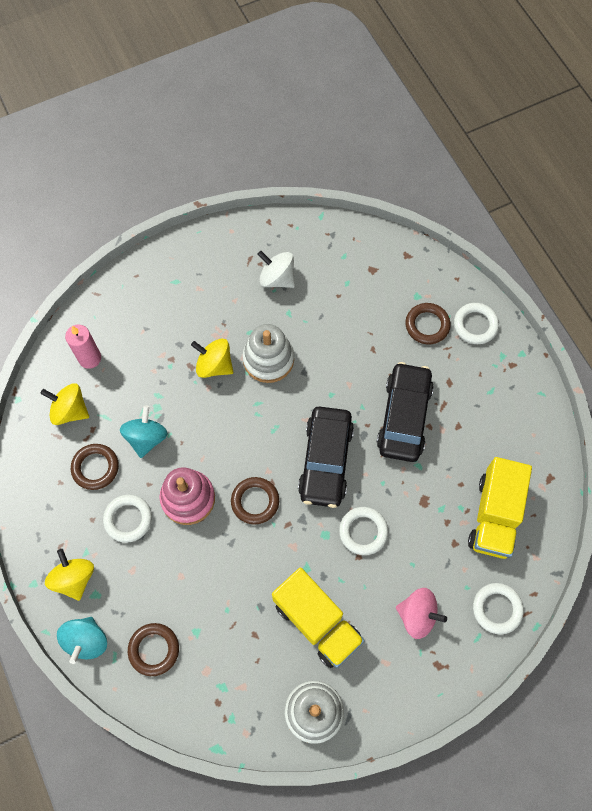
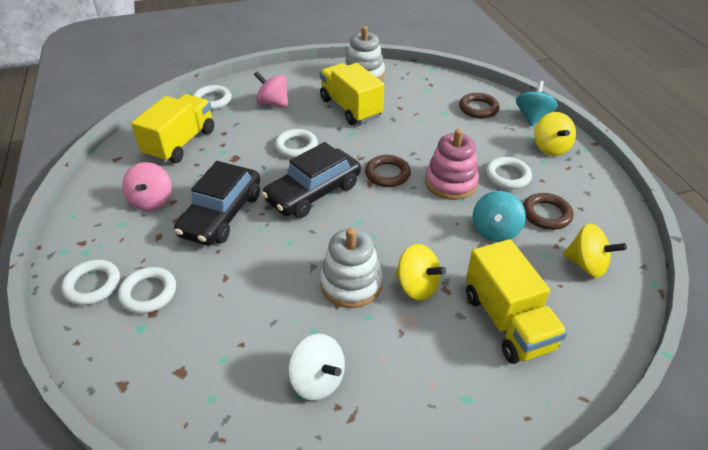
camera: 170 degrees left, 25 degrees down
pink candle [65,324,101,369] -> none
black car [298,406,354,508] -> black car turned 150 degrees counterclockwise [262,142,361,218]
brown ring [405,303,451,345] -> white ring [118,267,176,314]
none -> pink spinning top [122,162,172,211]
none -> yellow truck [466,239,568,364]

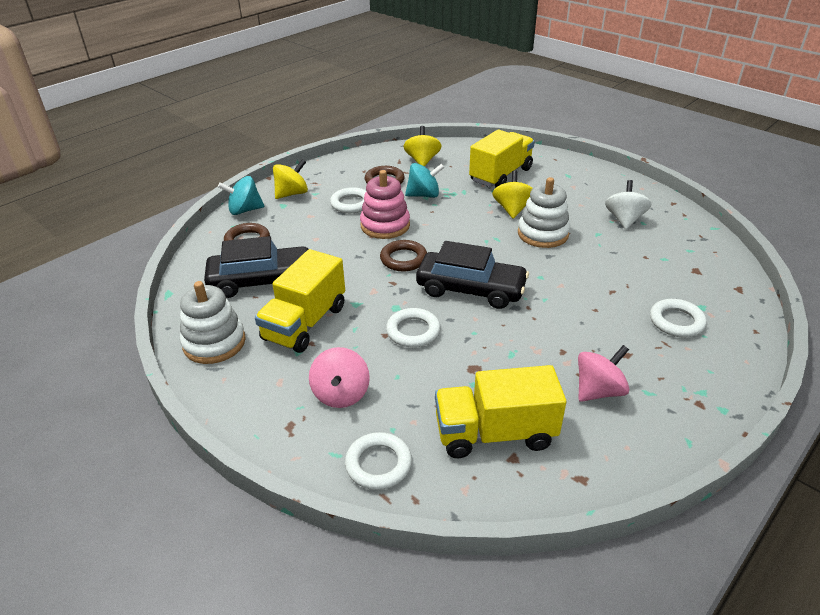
camera: 120 degrees left, 5 degrees down
white ring [61,260,120,305] -> none
black car [174,161,260,246] -> black car moved to [204,236,308,298]

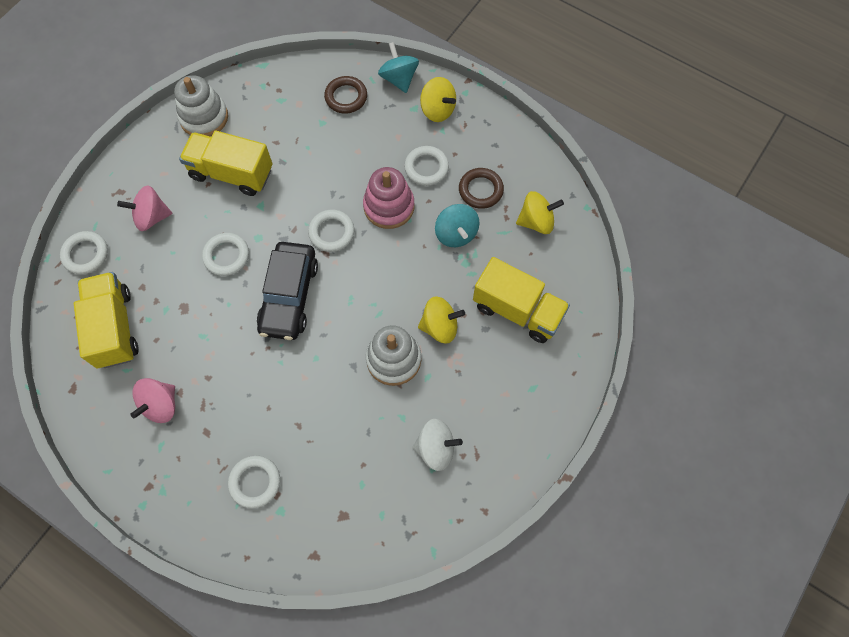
camera: 80 degrees right, 30 degrees up
black car [204,236,308,298] -> none
brown ring [380,240,427,271] -> white ring [308,210,354,252]
pink spinning top [578,345,629,402] -> pink spinning top turned 75 degrees clockwise [131,378,175,423]

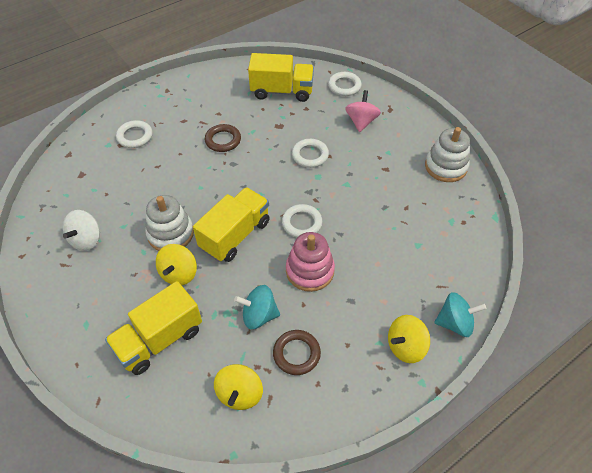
camera: 110 degrees right, 15 degrees down
pink spinning top [131,378,175,423] -> none
yellow truck [179,131,273,196] -> yellow truck moved to [193,187,270,262]
black car [257,242,318,340] -> none
brown ring [324,76,367,114] -> brown ring moved to [205,124,241,152]
white ring [404,146,449,186] -> none

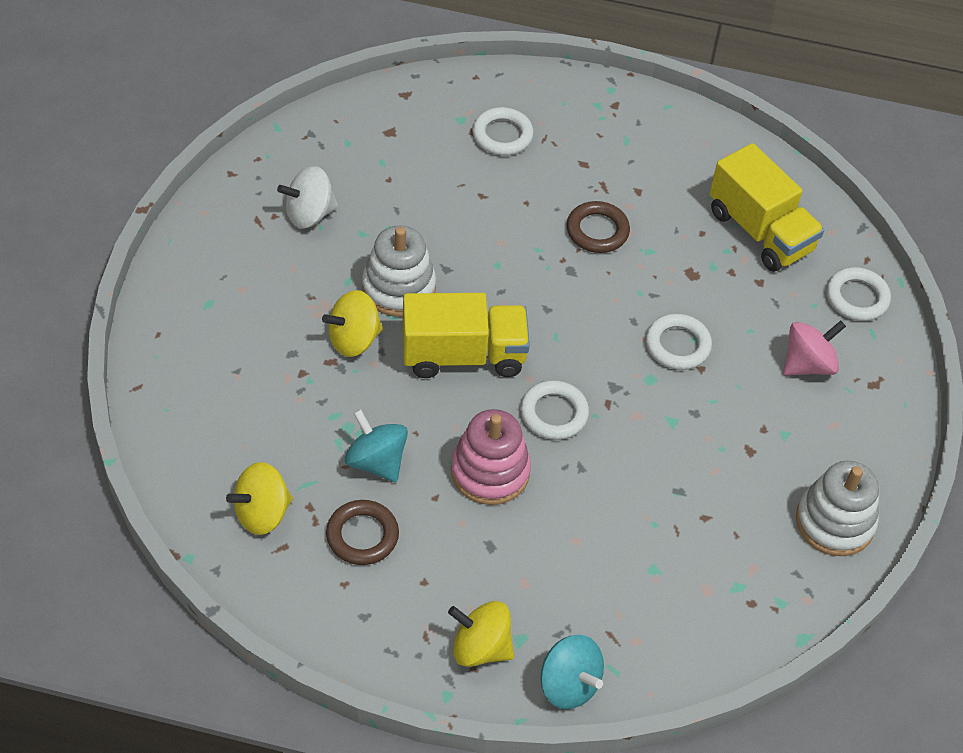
camera: 45 degrees right, 0 degrees up
yellow truck [105,281,202,375] -> none

